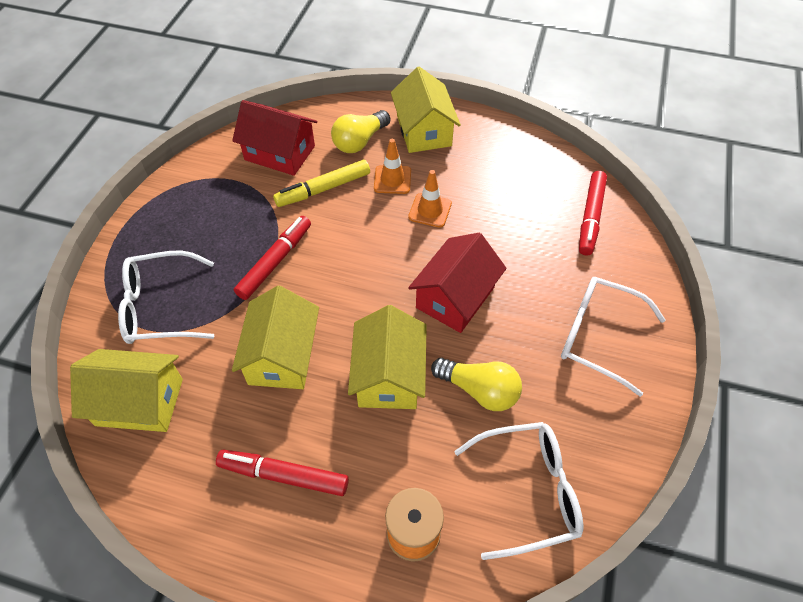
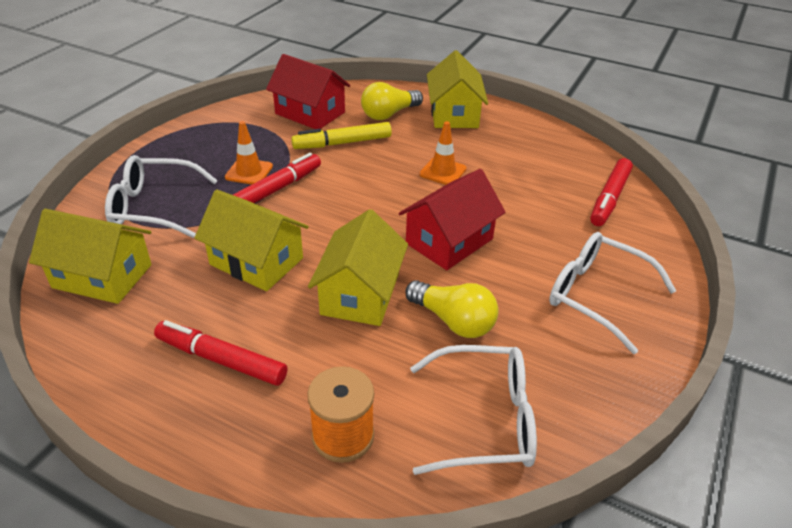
camera: 10 degrees right, 15 degrees down
yellow house [232,286,319,389] -> yellow house turned 75 degrees counterclockwise [195,190,309,291]
orange traffic cone [374,139,411,194] -> orange traffic cone moved to [225,121,273,185]

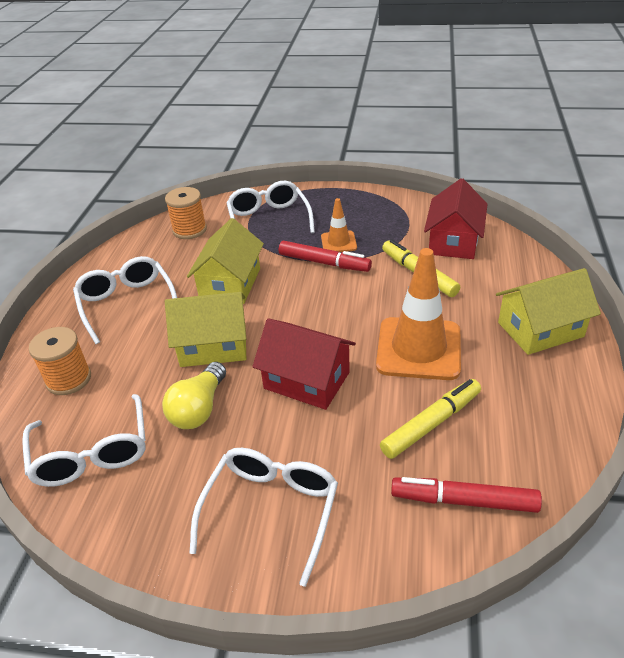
camera: 75 degrees right, 0 degrees up
yellow house [29,209,152,304] -> orange spool [165,187,207,239]
red marker [154,320,287,386] -> white glasses [73,256,177,344]
yellow light bulb [361,82,423,120] -> none
orange traffic cone [419,121,467,185] -> orange traffic cone [376,248,461,380], size x1.95
none -> yellow marker [380,379,481,459]

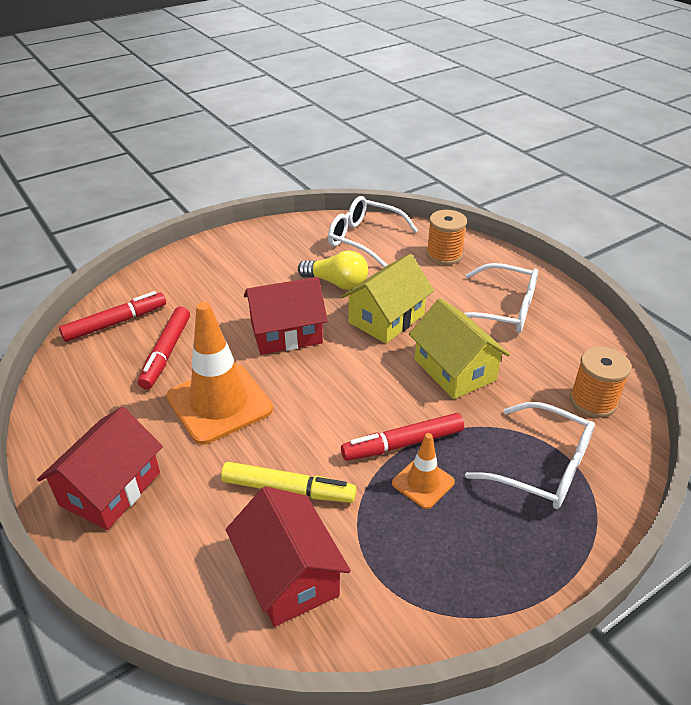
camera: 135 degrees right, 0 degrees up
yellow light bulb [162,362,226,429] -> yellow light bulb turned 135 degrees clockwise [298,251,368,290]
white glasses [189,448,338,587] -> none
yellow marker [380,379,481,459] -> red marker [138,307,190,389]
yellow house [496,268,601,355] -> red house [37,407,163,530]

